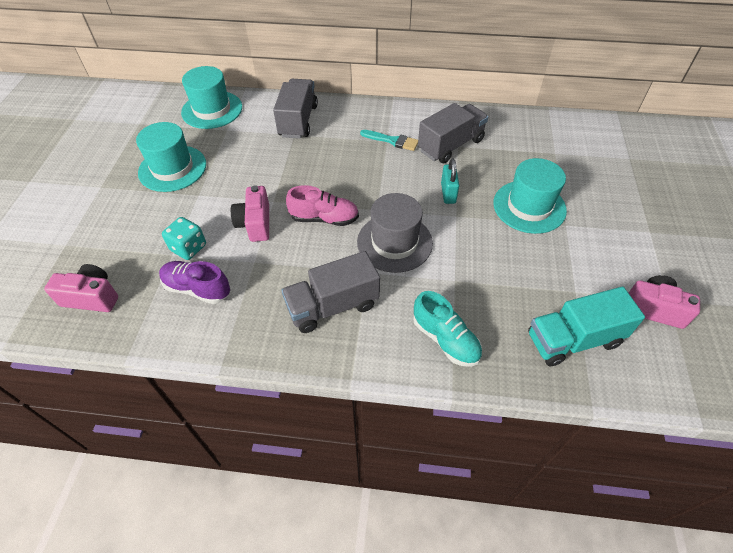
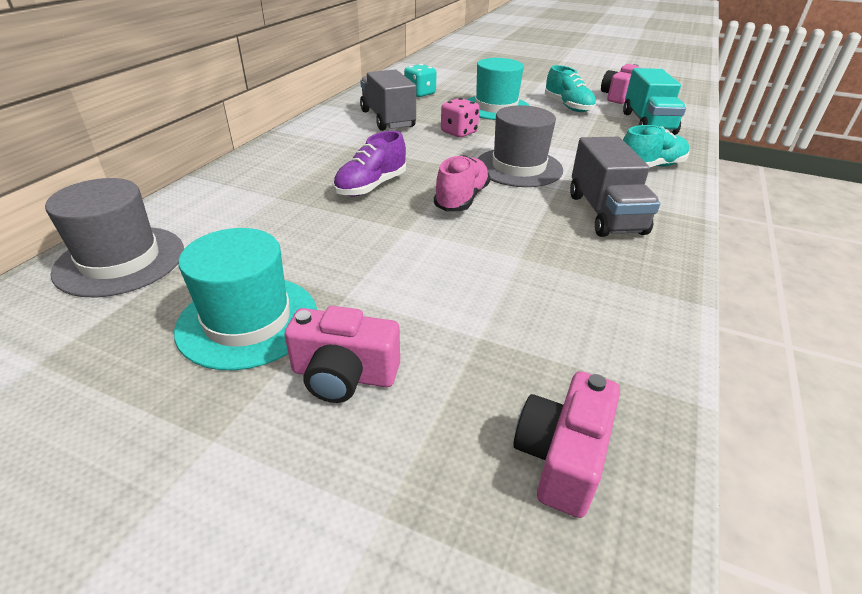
camera: 75 degrees left, 15 degrees down
purple shoe [159,261,230,304] -> purple shoe moved to [333,131,406,196]
turquoise dice [162,217,206,260] -> turquoise dice moved to [404,64,437,97]
turquoise hat [181,66,242,129] -> grey hat [45,178,184,297]
pink camera [231,185,269,242] -> pink camera moved to [284,306,400,403]
grey truck [273,79,318,139] -> none
turquoise brush [360,130,418,151] -> none
turquoise padlock [441,158,459,204] -> pink dice [441,98,480,137]
none -> turquoise shoe [545,65,596,112]

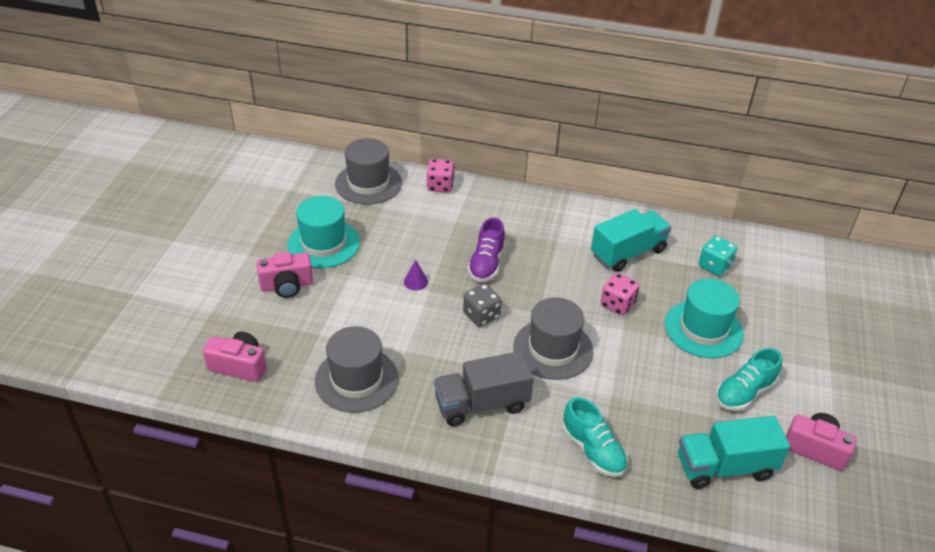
camera: 80 degrees right, 5 degrees up
pink camera [284,306,400,403] -> pink camera turned 105 degrees counterclockwise [256,252,313,298]
purple shoe [333,131,406,196] -> purple shoe turned 105 degrees counterclockwise [468,217,505,282]
grey truck [360,69,416,131] -> turquoise truck [591,209,672,272]
pink shoe [434,155,490,211] -> grey dice [463,284,501,327]
none -> grey hat [315,326,399,413]
none -> purple cone [404,260,428,291]
none -> pink dice [427,159,454,192]

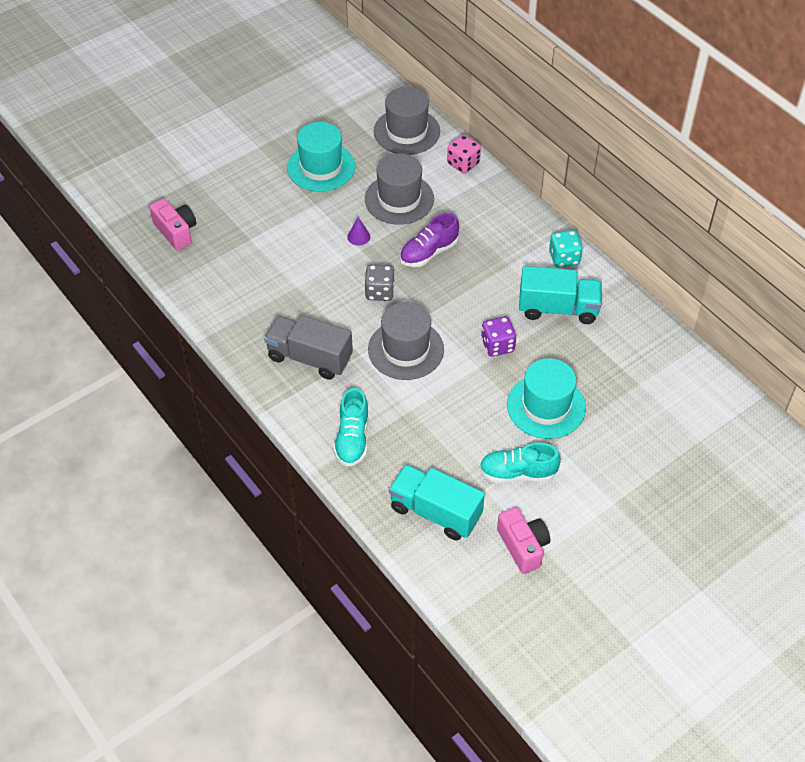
camera: 40 degrees right, 10 degrees up
pink camera [256,252,313,298] -> none
grey hat [315,326,399,413] -> grey hat moved to [365,153,434,225]
pink dice [601,273,639,316] -> purple dice [481,316,516,357]
turquoise dice [699,236,737,276] -> turquoise dice moved to [549,230,583,268]

